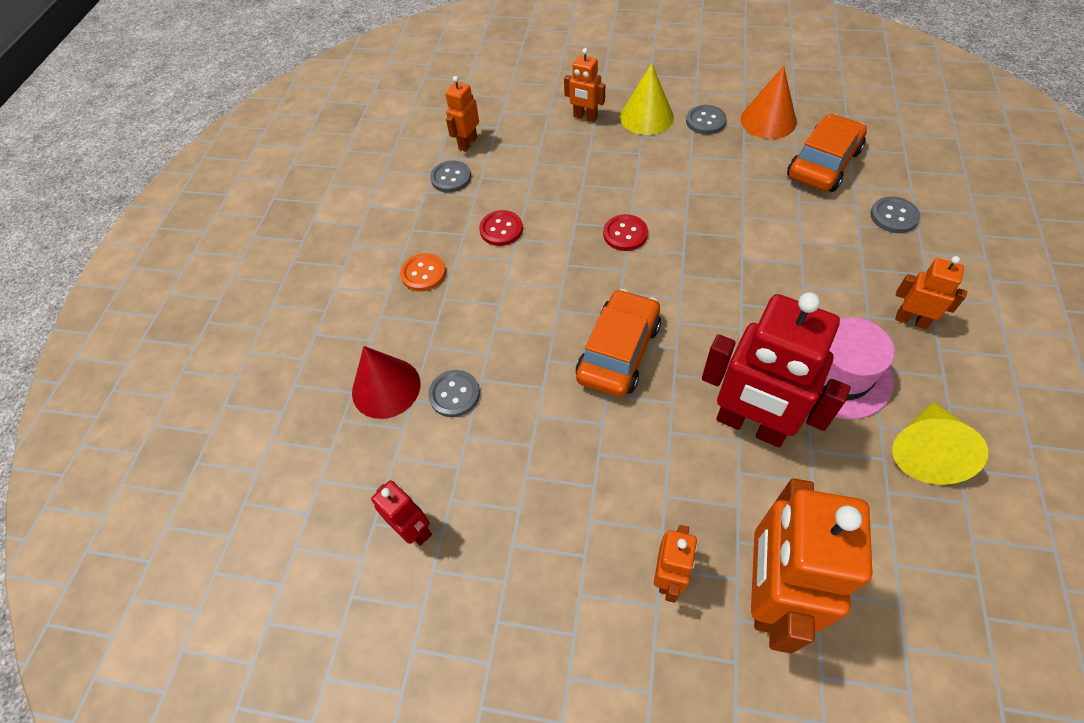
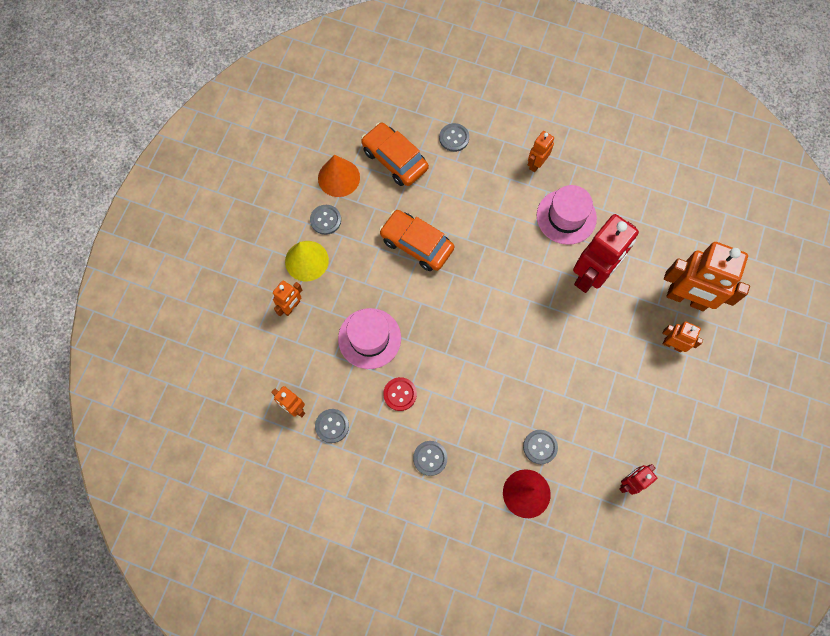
camera: 85 degrees left, 15 degrees up
orange button [400,253,446,291] -> grey button [413,441,447,476]
orange car [576,289,661,397] -> orange car moved to [379,210,454,271]
red button [603,214,648,251] -> none
yellow cone [892,402,988,485] -> none
none -> pink hat [338,308,401,369]

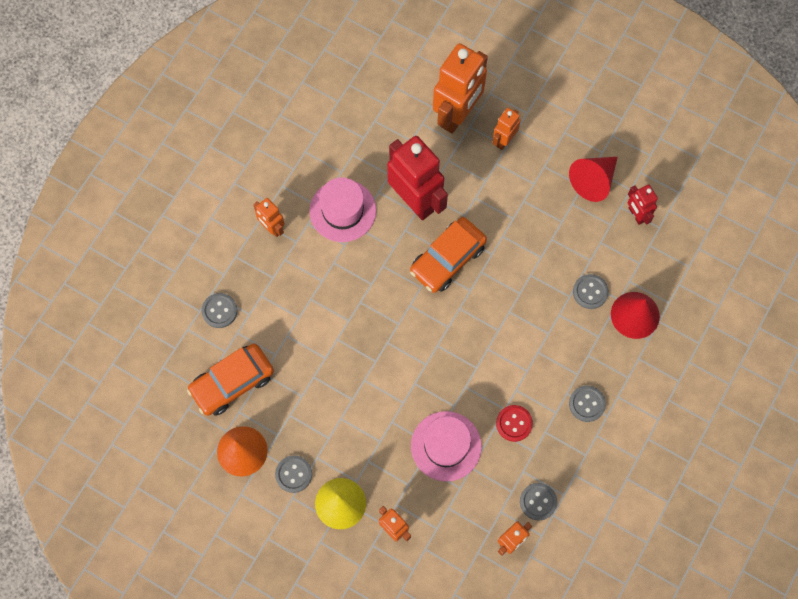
camera: 80 degrees left, 0 degrees up
orange car [379,210,454,271] -> orange car moved to [410,217,487,293]
none -> red cone [569,157,618,202]

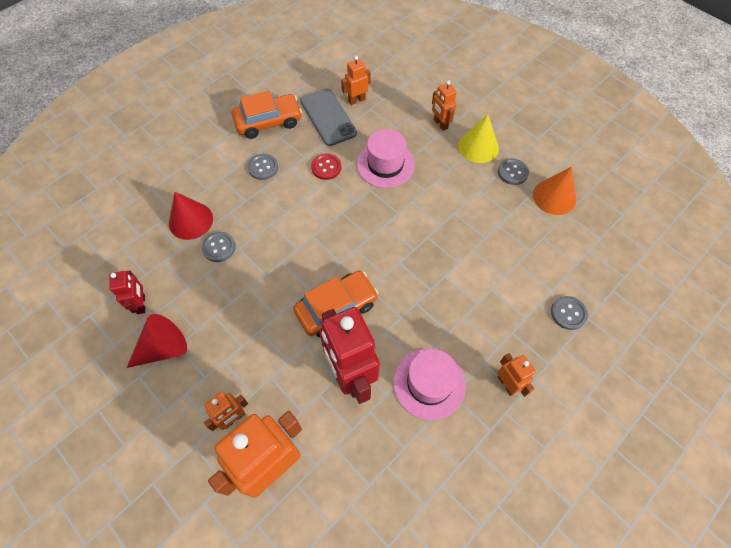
camera: 165 degrees left, 10 degrees down
orange car [187,343,274,416] -> orange car moved to [232,91,302,139]
grey button [520,483,557,521] -> grey phone [300,88,357,146]

